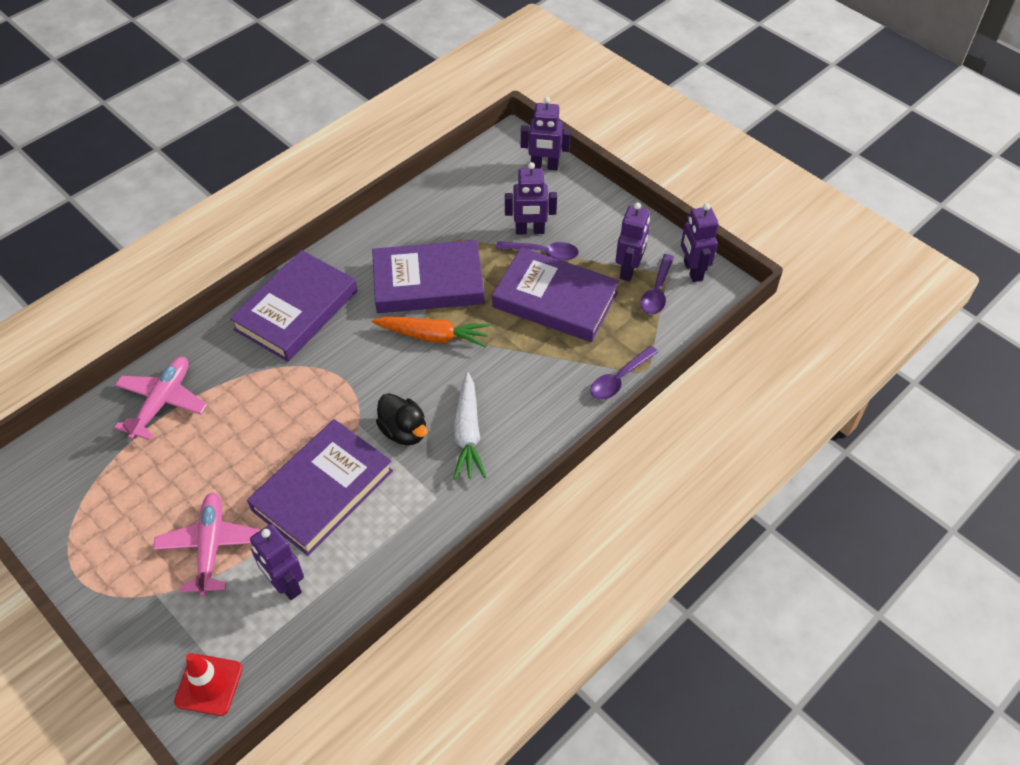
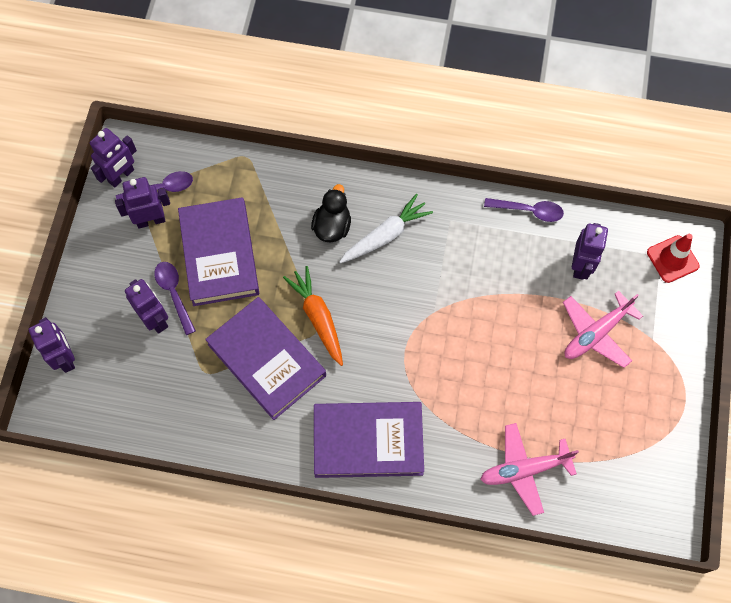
camera: 125 degrees left, 15 degrees up
purple book [247,419,393,556] -> none
black duck [376,393,427,445] -> black duck moved to [311,184,351,242]
purple spoon [590,346,658,400] -> purple spoon moved to [484,198,564,222]

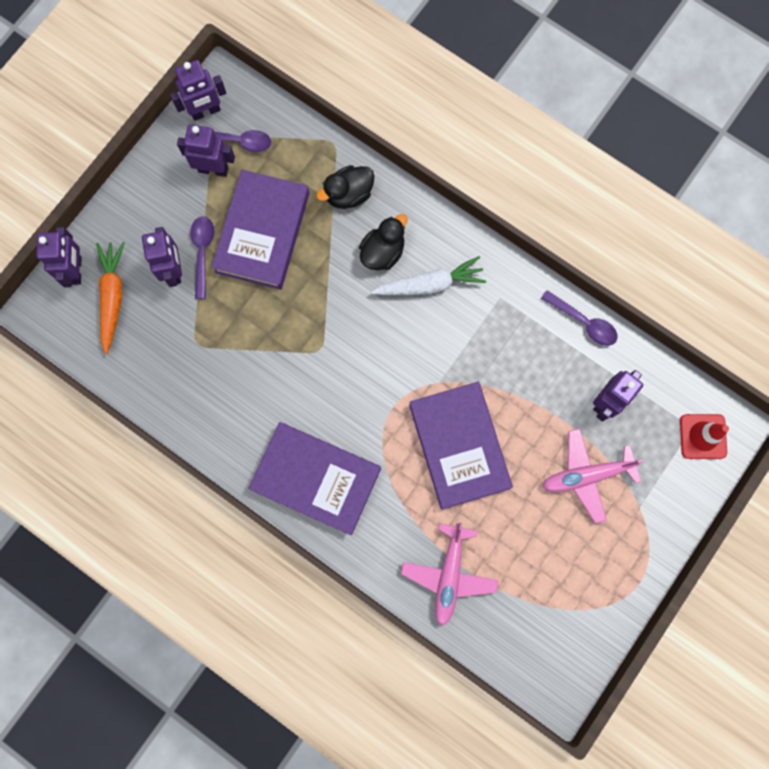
camera: 25 degrees right, 10 degrees up
purple book [205,297,326,420] -> purple book moved to [409,382,513,510]
orange carrot [283,266,343,366] -> orange carrot moved to [96,242,125,354]
pink plane [480,423,579,516] -> pink plane turned 90 degrees counterclockwise [401,522,499,626]
none -> black duck [316,165,375,209]

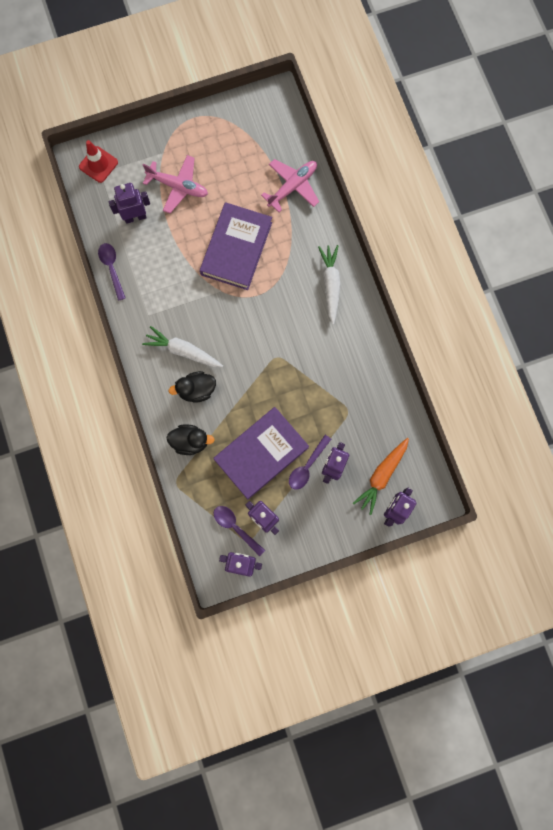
camera: 145 degrees left, 0 degrees up
purple book [248,422,381,535] -> white carrot [318,245,340,324]

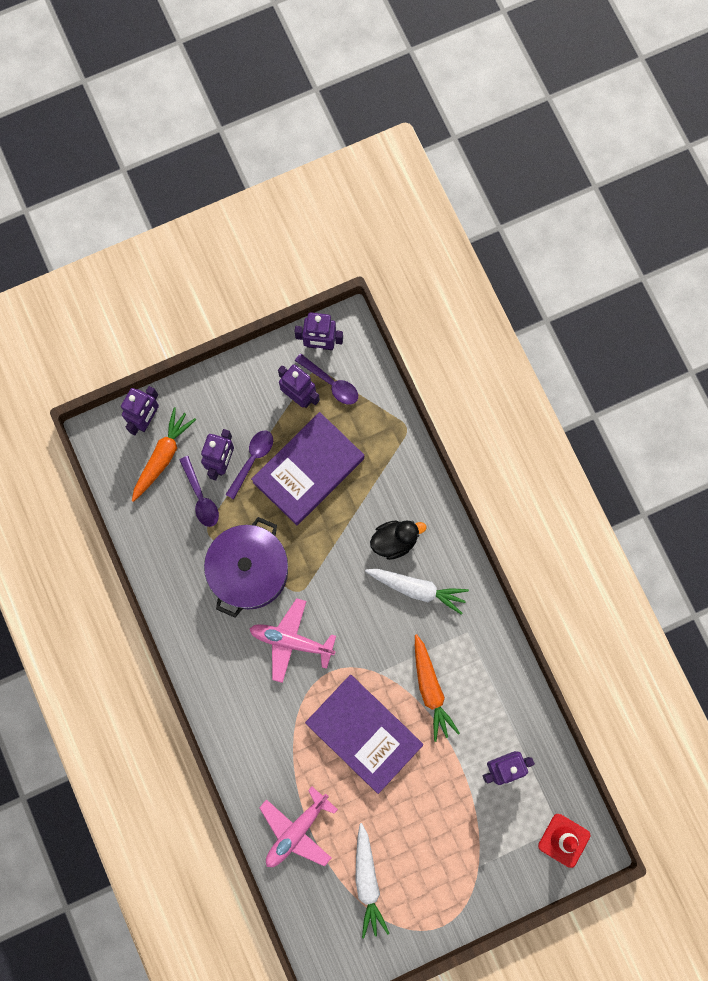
camera: 175 degrees right, 0 degrees up
purple spoon [98,243,126,301] -> purple spoon moved to [179,456,219,527]
pink plane [143,155,208,213] -> pink plane moved to [249,598,336,683]
black duck [166,424,215,455] -> none
purple book [200,202,272,290] -> purple book turned 60 degrees counterclockwise [305,675,423,794]
white carrot [318,245,340,324] -> white carrot moved to [355,823,390,939]
none -> purple pot [204,517,288,618]
none -> orange carrot [415,634,460,742]

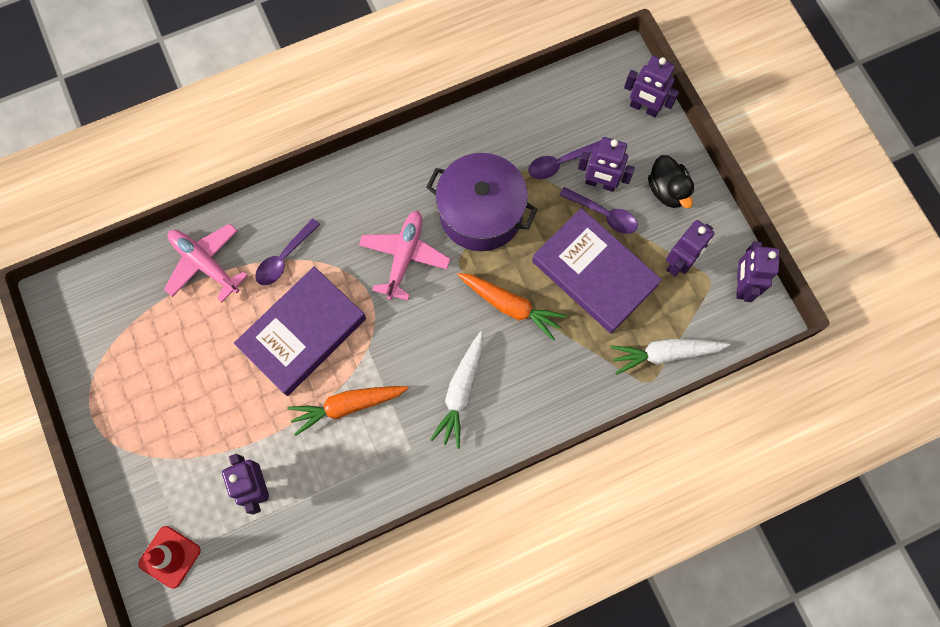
camera: 90 degrees right, 5 degrees down
orange carrot [132,408,196,502] -> orange carrot moved to [457,273,567,341]
purple spoon [295,353,358,405] -> purple spoon moved to [255,218,320,285]
white carrot [355,823,390,939] -> white carrot moved to [610,339,730,375]
black duck [370,520,426,560] -> black duck moved to [648,155,694,208]

